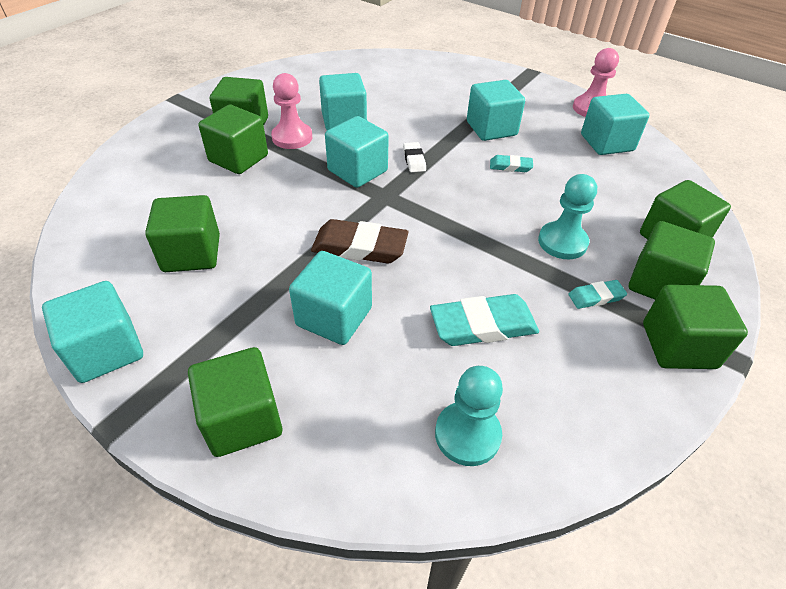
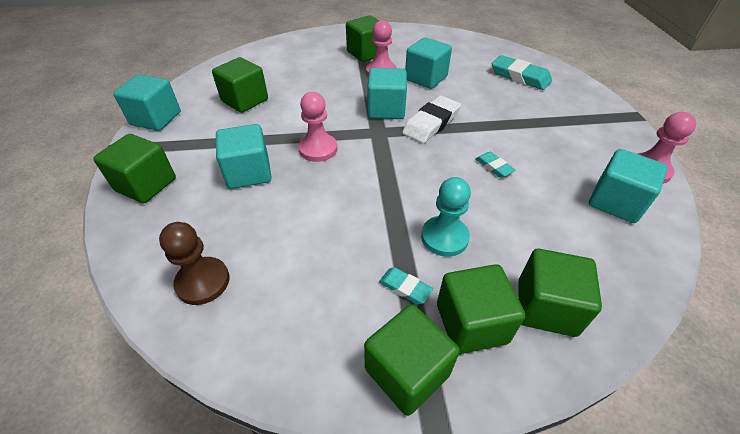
camera: 50 degrees right, 0 degrees up
green cube [198,105,268,174] -> none
brown eraser [311,219,409,263] -> pink pawn [299,92,337,162]
white eraser [403,142,426,172] -> white eraser [402,95,461,143], size x1.89
turquoise eraser [430,294,539,346] -> turquoise eraser moved to [491,55,552,90]
turquoise pawn [435,366,503,466] -> brown pawn [159,222,229,305]
turquoise cube [467,80,525,141] -> none

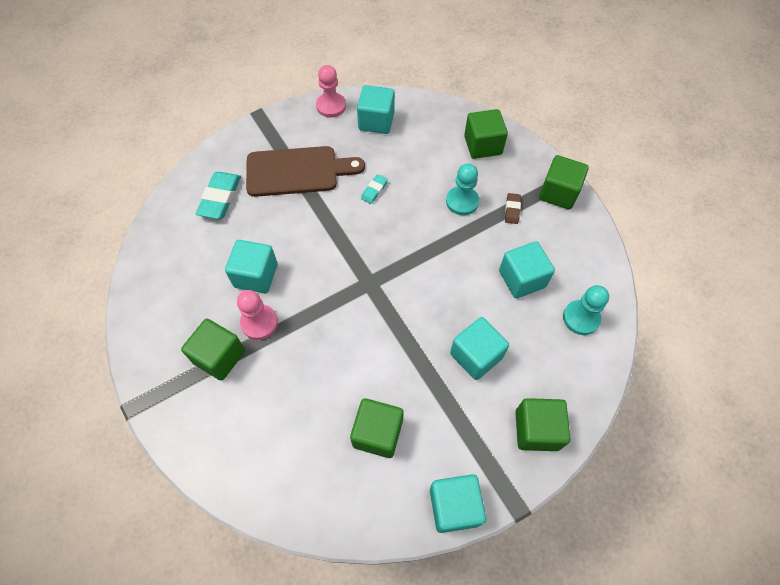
camera: 115 degrees left, 15 degrees up
brown pawn [159,222,229,305] -> turquoise pawn [563,285,609,335]
pink pawn [299,92,337,162] -> none
turquoise cube [367,68,407,119] -> turquoise cube moved to [499,241,555,299]
turquoise eraser [379,267,433,304] -> brown eraser [505,193,521,224]
white eraser [402,95,461,143] -> none
green cube [437,264,526,354] -> none
none -> brown cutting board [246,146,365,197]

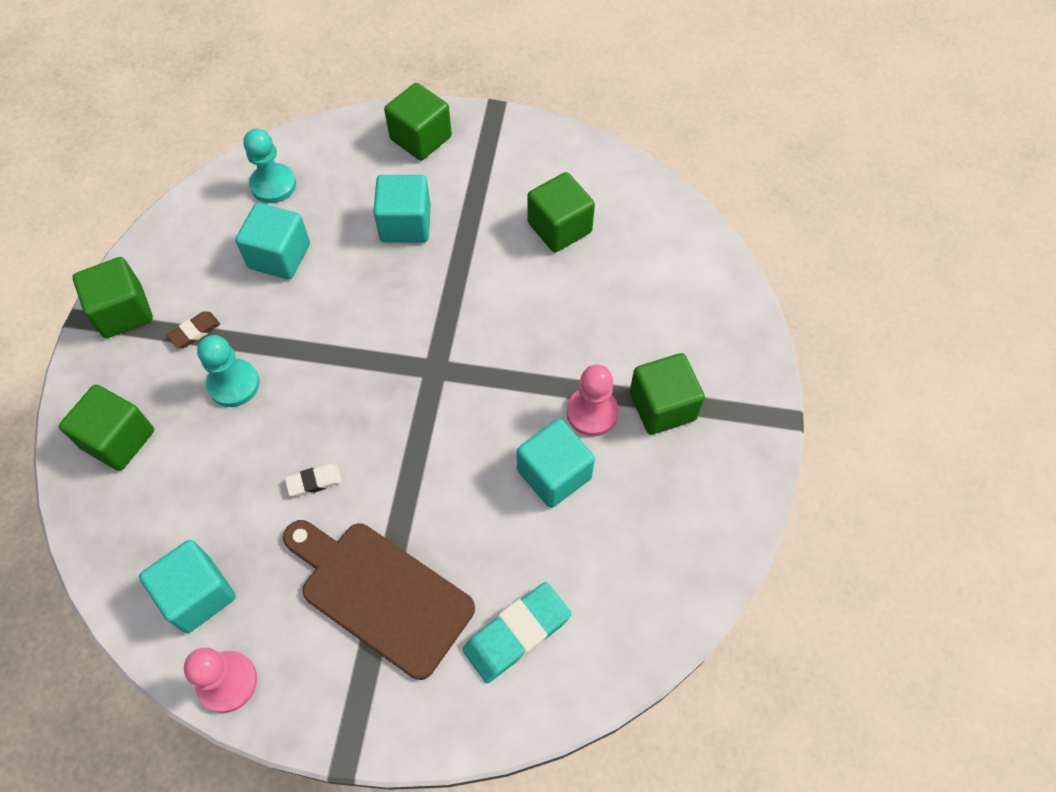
camera: 140 degrees left, 0 degrees up
turquoise eraser [361,174,388,204] -> white eraser [285,464,342,497]
turquoise cube [430,474,486,533] -> none

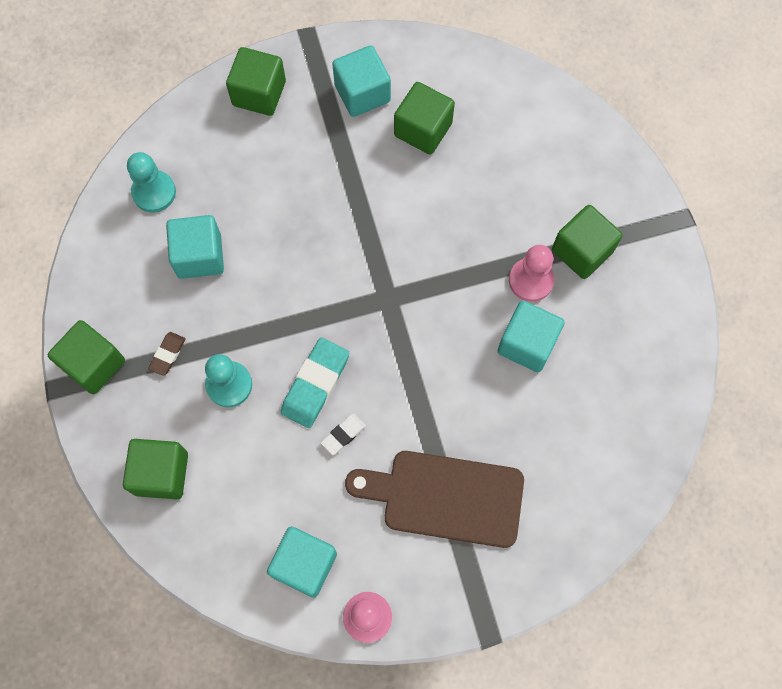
camera: 25 degrees left, 10 degrees up
turquoise cube [373,175,431,242] -> turquoise cube moved to [332,45,391,117]
turquoise eraser [462,582,571,683] -> turquoise eraser moved to [281,337,349,428]

